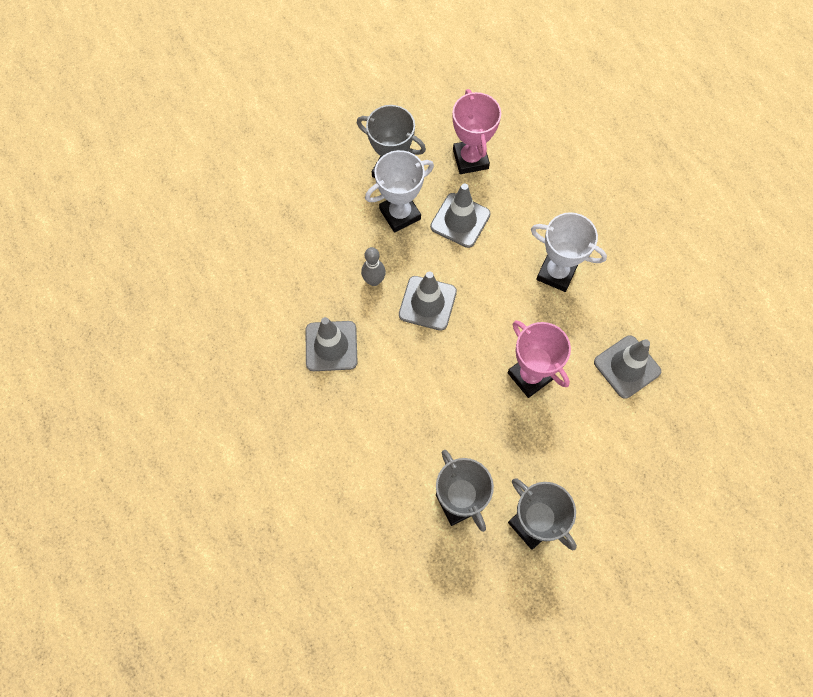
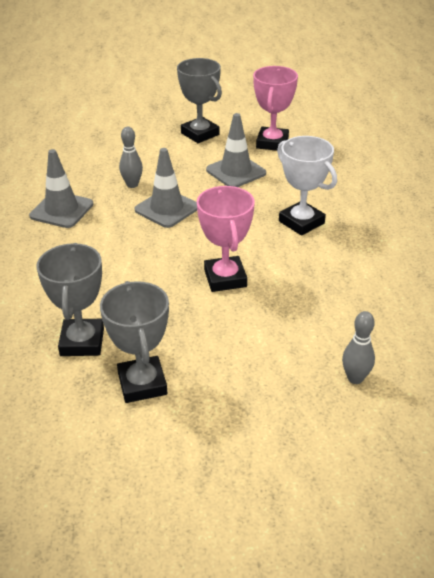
camera: 25 degrees right, 30 degrees down
white trophy [365,150,434,233] -> none
grey traffic cone [594,335,661,399] -> none
none -> grey bowling pin [342,311,375,384]

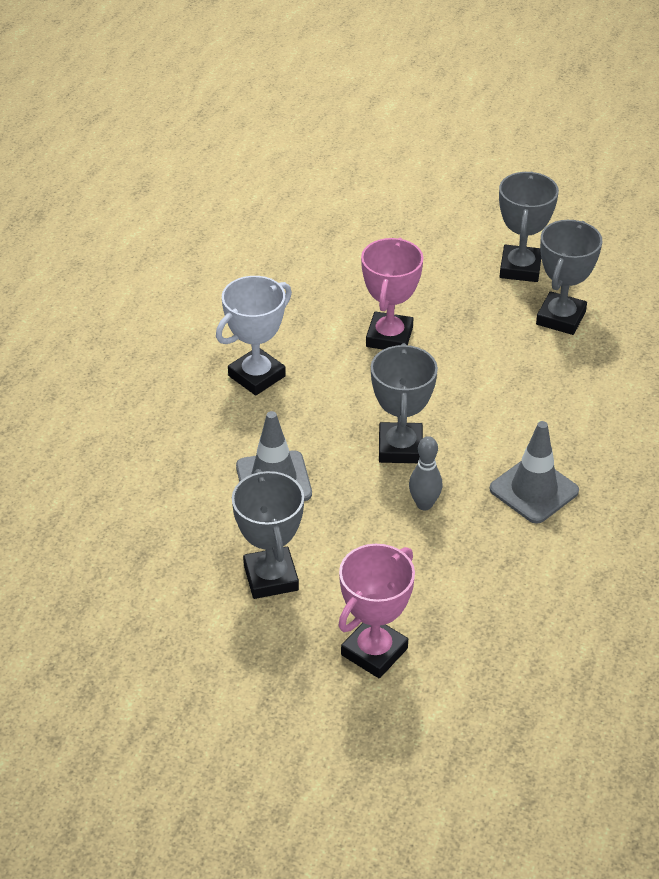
camera: 155 degrees left, 5 degrees up
grey traffic cone [135,148,197,228] -> grey trophy [371,343,438,463]
pink trophy [253,66,298,151] -> pink trophy moved to [338,544,415,678]
white trophy [277,136,337,236] -> white trophy turned 60 degrees clockwise [216,276,292,395]
grey bowling pin [342,311,375,384] -> none

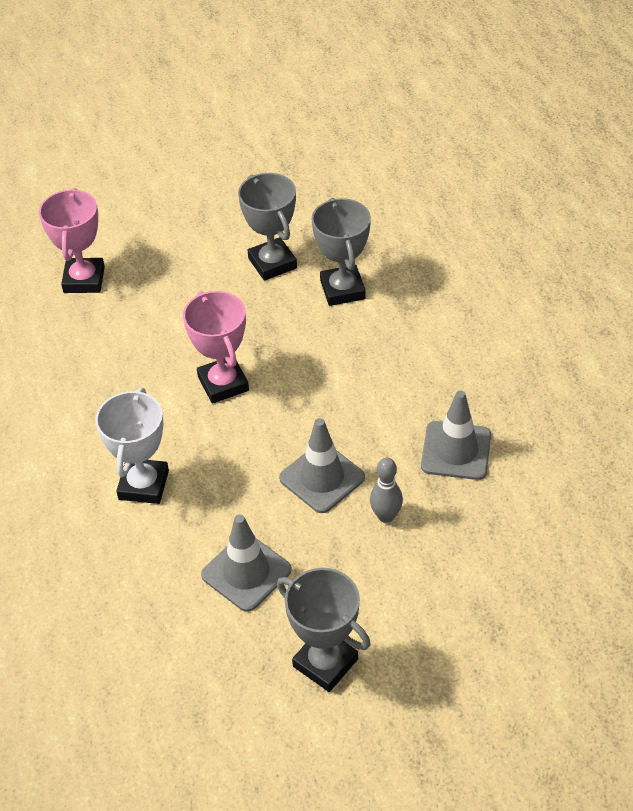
camera: 35 degrees left, 5 degrees up
pink trophy [338,544,415,678] -> pink trophy moved to [39,188,105,293]
grey trophy [371,343,438,463] -> grey traffic cone [279,418,365,513]

